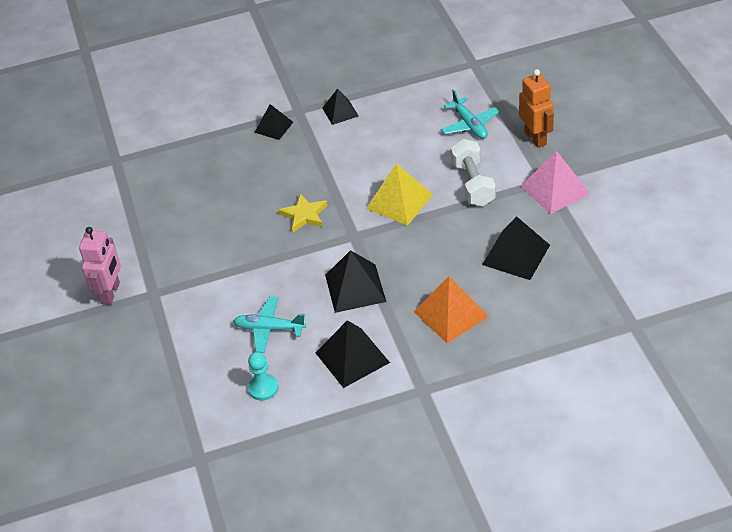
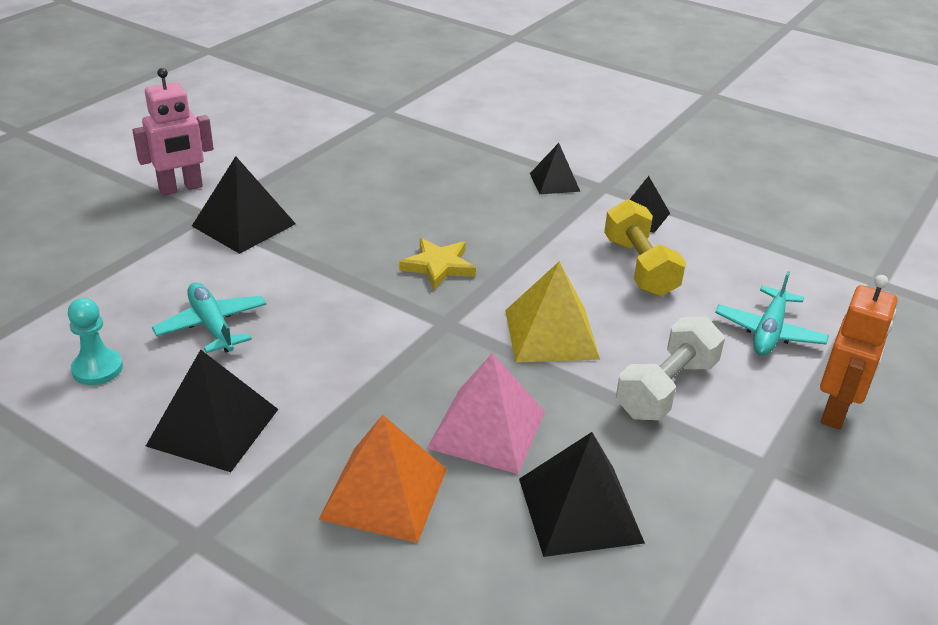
camera: 45 degrees right, 10 degrees down
black pyramid [325,250,386,313] -> black pyramid moved to [192,156,296,254]
pink pyramid [521,151,590,214] -> pink pyramid moved to [427,353,545,474]
none -> yellow dumbbell [604,199,686,297]

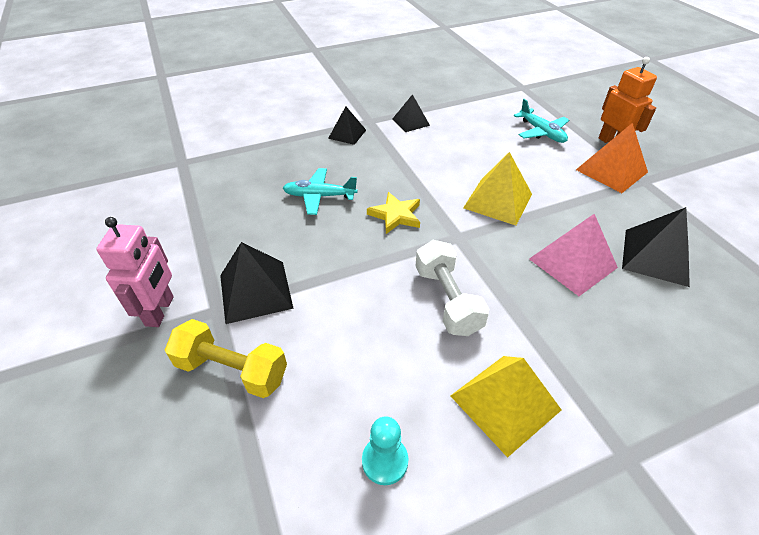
camera: 55 degrees left, 10 degrees up
black pyramid [146,349,278,472] -> yellow pyramid [451,356,561,458]
turquoise plane [152,283,267,353] -> turquoise plane moved to [283,168,358,215]
orange pyramid [318,415,447,543] -> orange pyramid moved to [576,123,648,193]
yellow dumbbell [604,199,686,297] -> yellow dumbbell moved to [165,319,287,398]
white dumbbell [616,316,725,420] -> white dumbbell moved to [416,240,489,336]

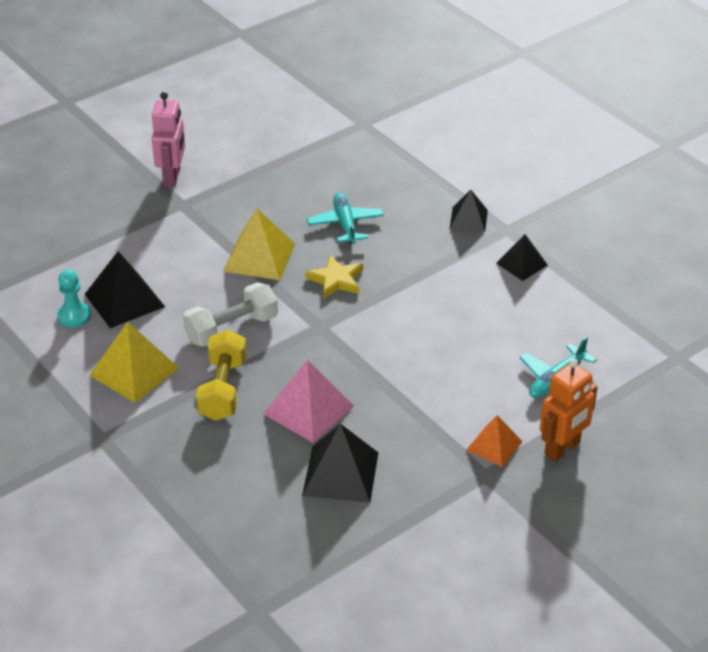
camera: 75 degrees right, 5 degrees down
pink robot [97,217,174,327] -> pink robot turned 75 degrees counterclockwise [152,92,185,187]
yellow dumbbell [165,319,287,398] -> yellow dumbbell moved to [196,330,247,421]
black pyramid [220,242,294,324] -> black pyramid moved to [85,251,165,328]
yellow pyramid [463,152,532,225] -> yellow pyramid moved to [223,209,295,280]
orange pyramid [576,123,648,193] -> orange pyramid [466,415,523,467], size x0.63

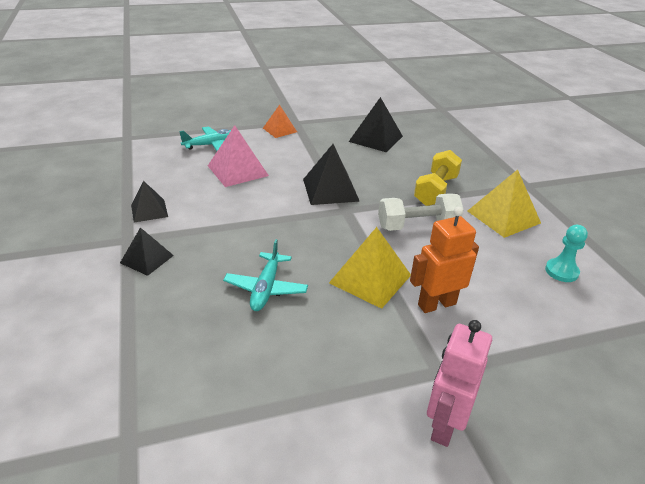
camera: 160 degrees left, 5 degrees down
black pyramid [85,251,165,328] -> black pyramid moved to [303,144,360,205]
pink pyramid [263,360,354,443] -> pink pyramid moved to [208,125,269,187]
yellow star [305,255,363,299] -> none
orange robot [540,358,598,462] -> orange robot moved to [410,207,479,313]

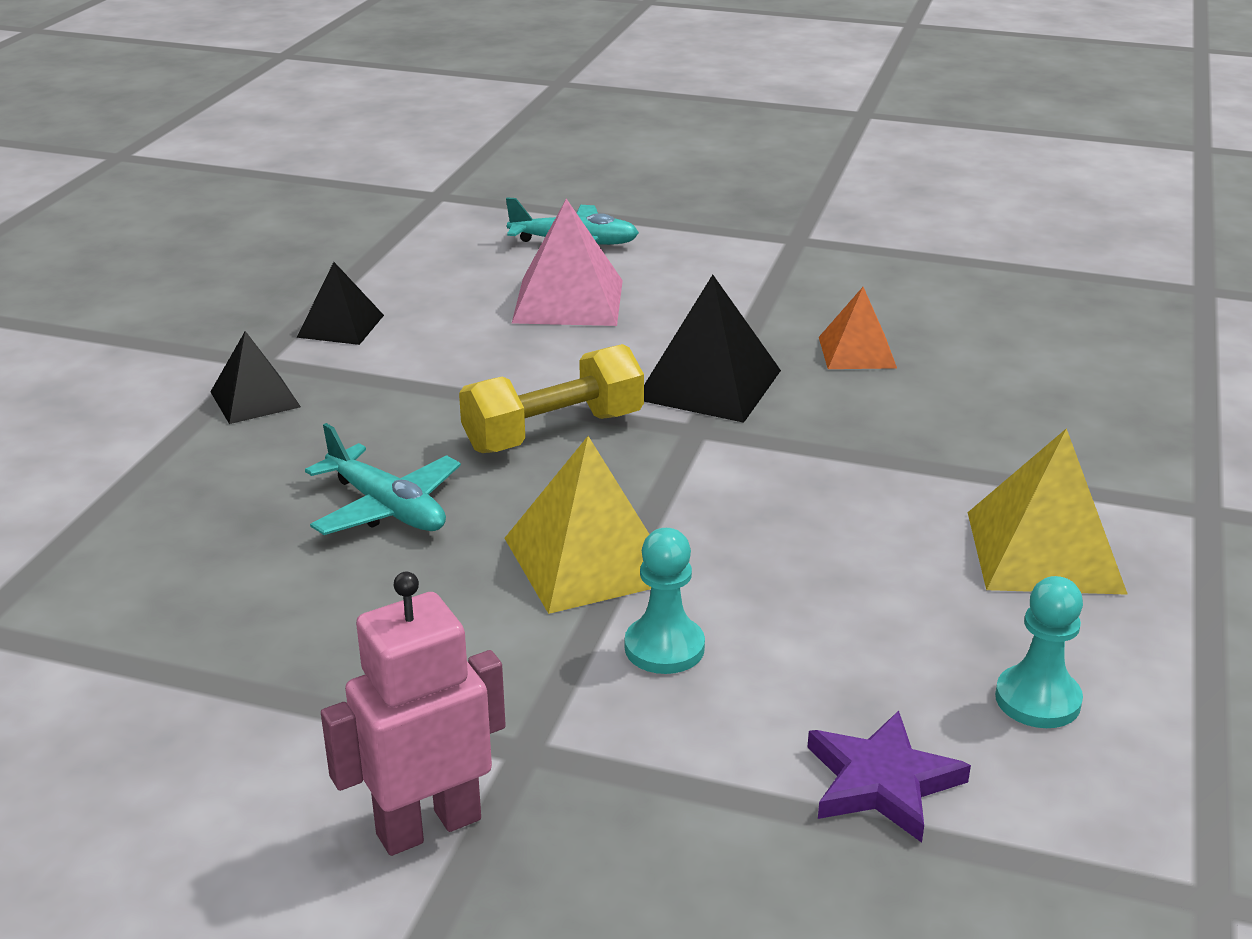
camera: 35 degrees right, 5 degrees down
turquoise plane [223,239,308,311] -> turquoise plane turned 90 degrees counterclockwise [305,423,461,535]
orange pyramid [263,105,297,138] -> orange pyramid moved to [819,287,897,369]
black pyramid [349,97,403,152] -> none
white dumbbell [378,193,464,231] -> none
orange robot [410,207,479,313] -> turquoise pawn [625,528,705,674]
yellow dumbbell [414,150,462,206] -> yellow dumbbell moved to [459,344,644,453]
none -> purple star [807,711,971,843]

